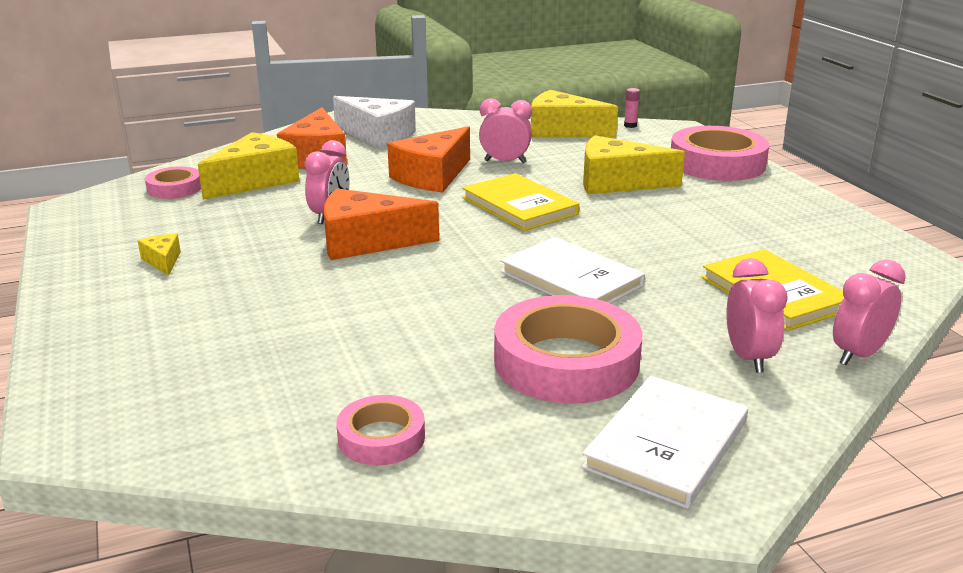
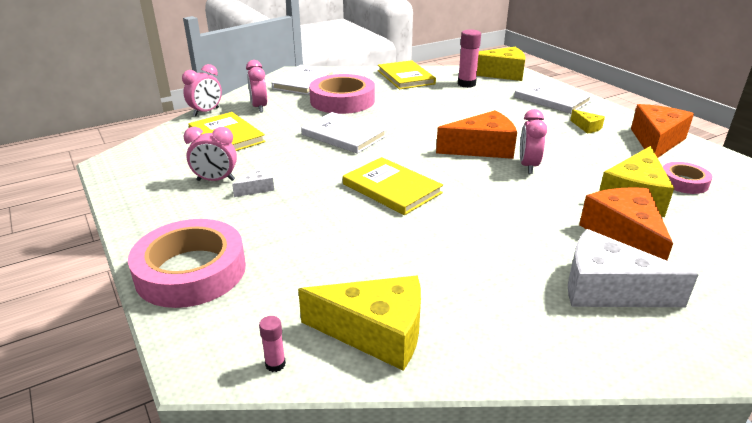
camera: 170 degrees right, 5 degrees up
pink tape [336,395,425,465] -> yellow book [378,60,436,89]
orange cheese [387,126,470,193] -> orange cheese moved to [631,104,694,158]
pink clock [479,99,532,163] -> pink clock moved to [184,127,237,181]
yellow cheese [583,135,685,194] -> yellow cheese moved to [476,47,526,81]
none -> white cheese [232,167,274,197]
none -> pink glue stick [458,29,481,88]
none -> white book [514,80,592,114]

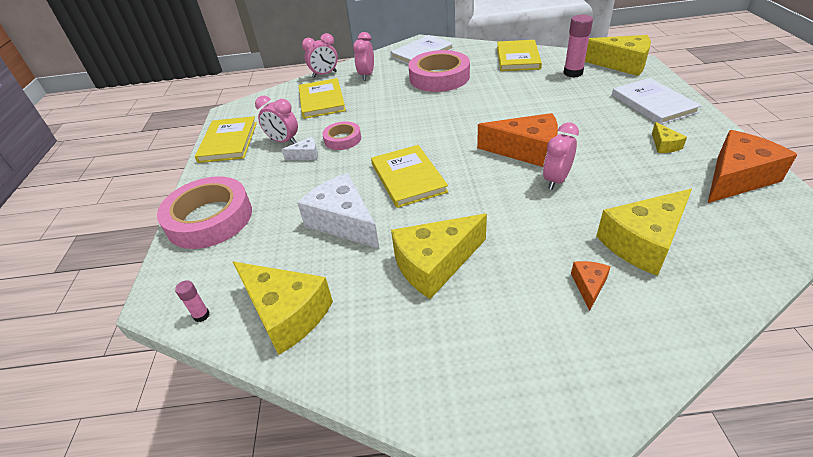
camera: 30 degrees right, 10 degrees up
white book [301,112,387,154] -> none
white cheese [568,229,699,307] -> white cheese moved to [297,173,380,249]
orange cheese [579,187,673,260] -> orange cheese [571,261,611,311], size x0.47
pink tape [663,162,713,194] -> pink tape moved to [322,121,361,150]
none -> yellow book [195,116,257,163]
none -> yellow cheese [391,214,487,299]

